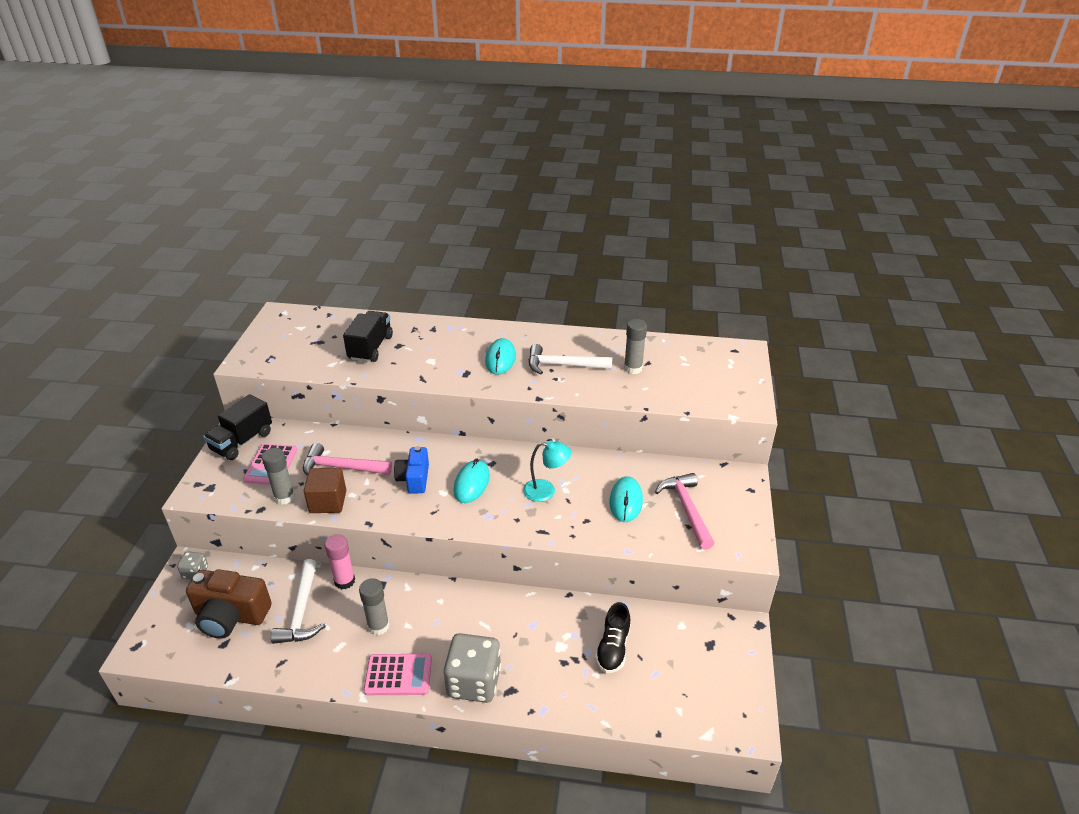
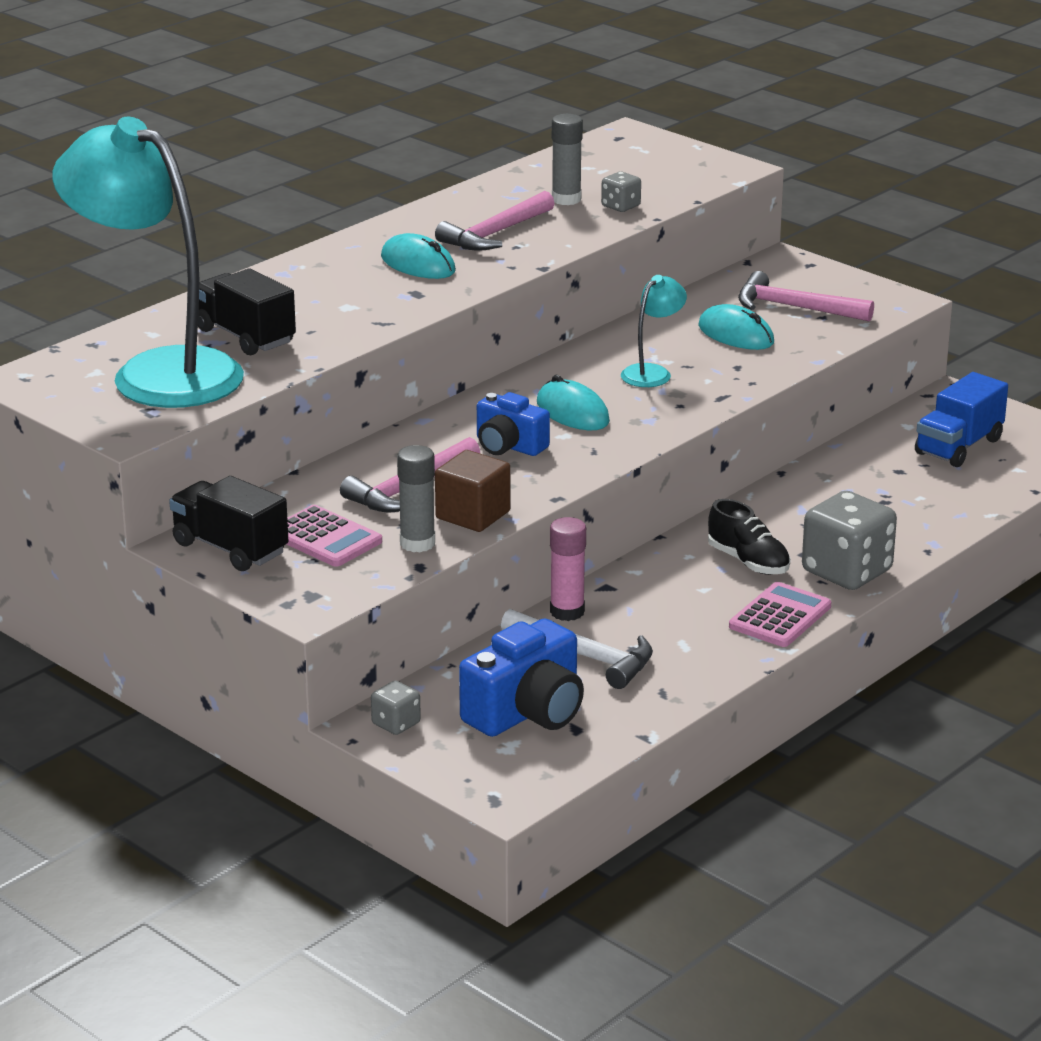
camera: 55 degrees left, 10 degrees down
brown camera [186,569,272,639] -> blue camera [459,619,584,737]
black truck [203,394,272,460] -> black truck turned 150 degrees clockwise [169,476,288,571]
grey glue stick [359,578,390,635] -> none
white hammer [529,344,612,375] -> pink hammer [435,191,555,251]
black shoe [595,602,631,673] -> black shoe moved to [708,499,790,575]
none -> turquoise lamp [52,117,244,408]
none -> grey dice [601,172,641,212]
none -> blue truck [915,372,1008,467]

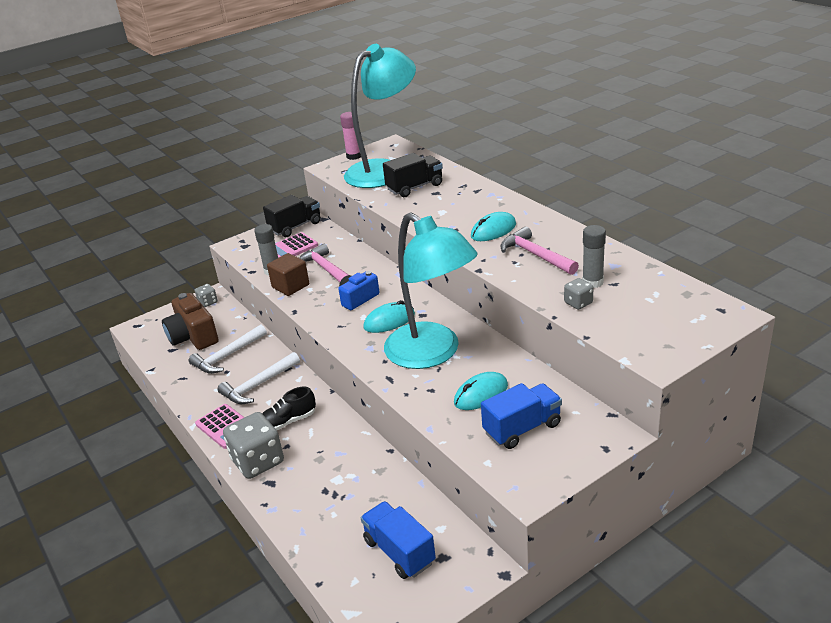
camera: 105 degrees right, 5 degrees up
blue camera [459,619,584,737] -> brown camera [162,293,219,350]
pink glue stick [550,517,586,621] -> pink glue stick moved to [340,112,361,160]
turquoise lamp [621,275,687,387] -> turquoise lamp [384,212,478,369], size x2.36
pink hammer [738,271,874,322] -> blue truck [481,383,562,449]
none -> white hammer [218,352,300,404]

